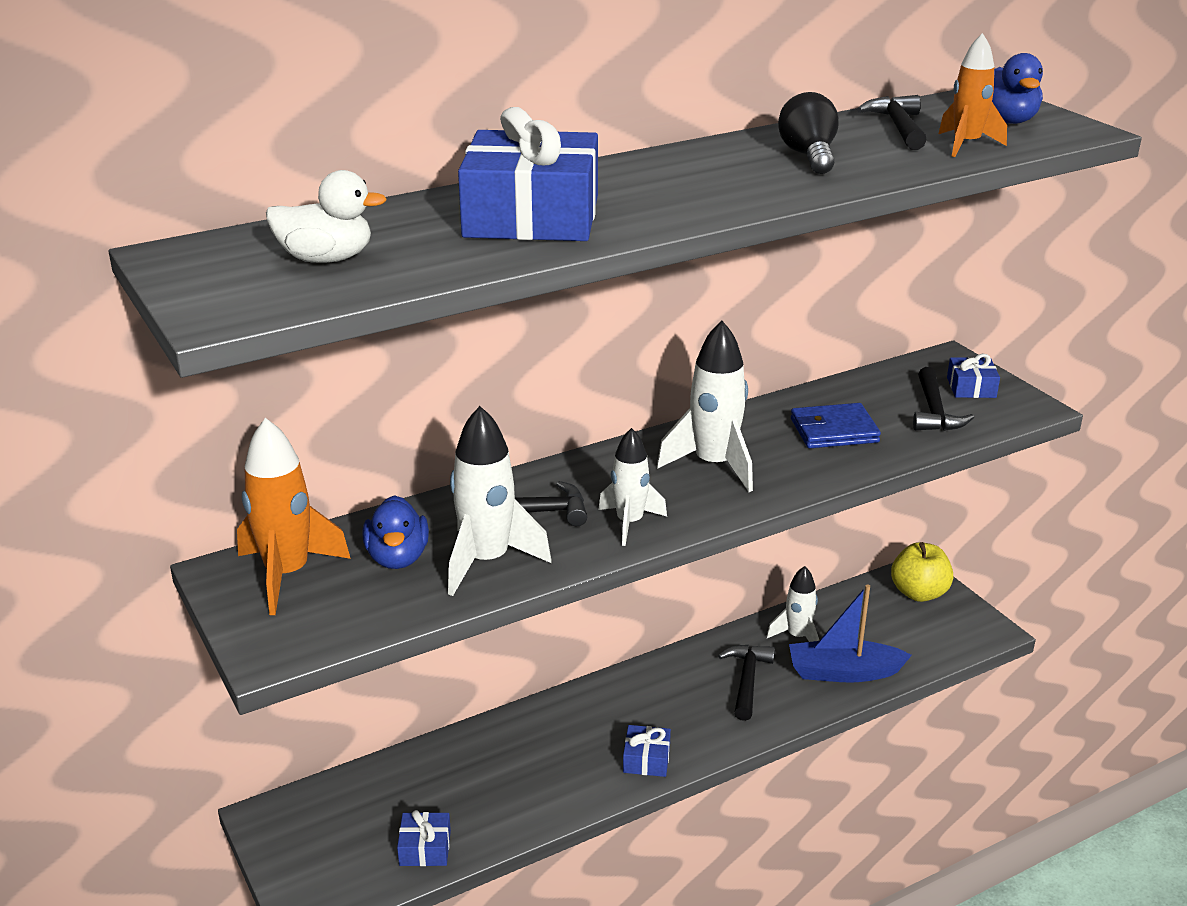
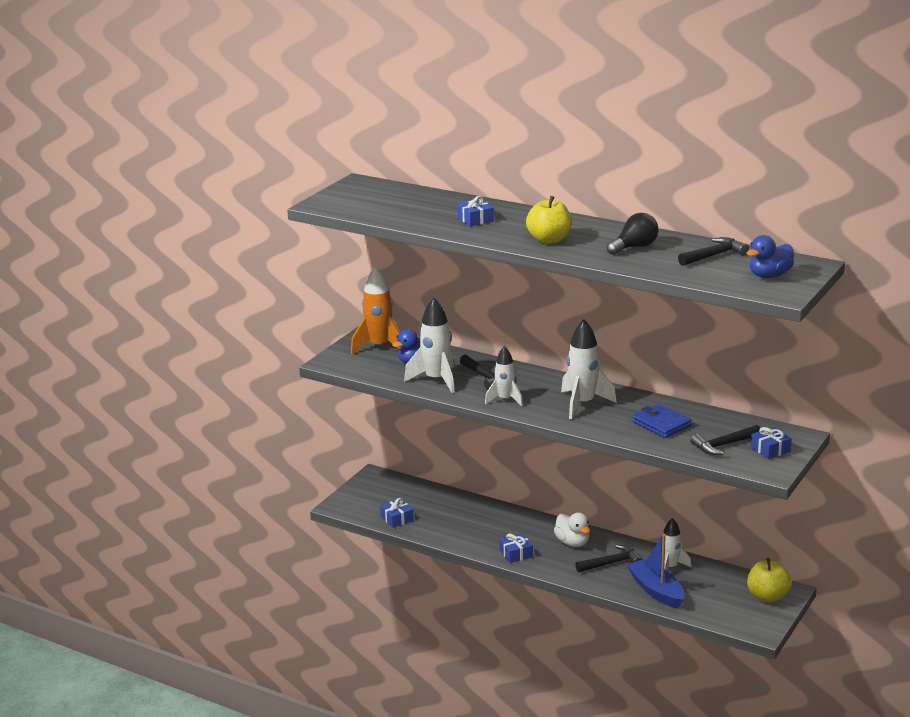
camera: 60 degrees right, 5 degrees down
white duck [266,170,387,263] -> white duck moved to [554,513,590,547]
blue gift [458,107,598,241] -> blue gift [457,196,494,226], size x0.46
orange rocket [939,33,1007,157] -> none
none -> yellow apple [526,196,572,244]

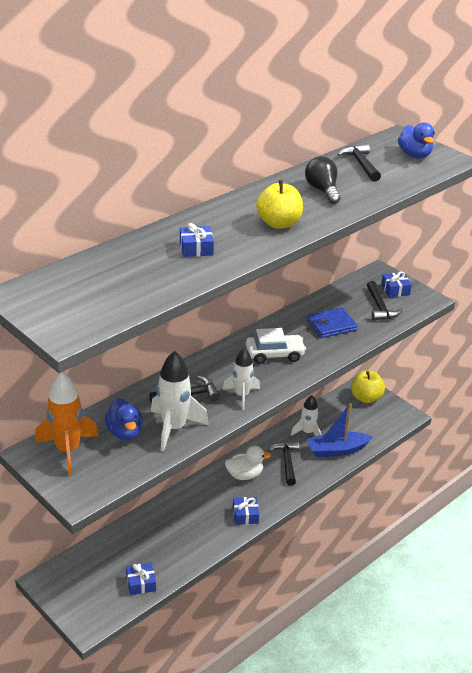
camera: 75 degrees left, 10 degrees up
white rocket [561,319,617,419] -> white car [246,328,306,364]

